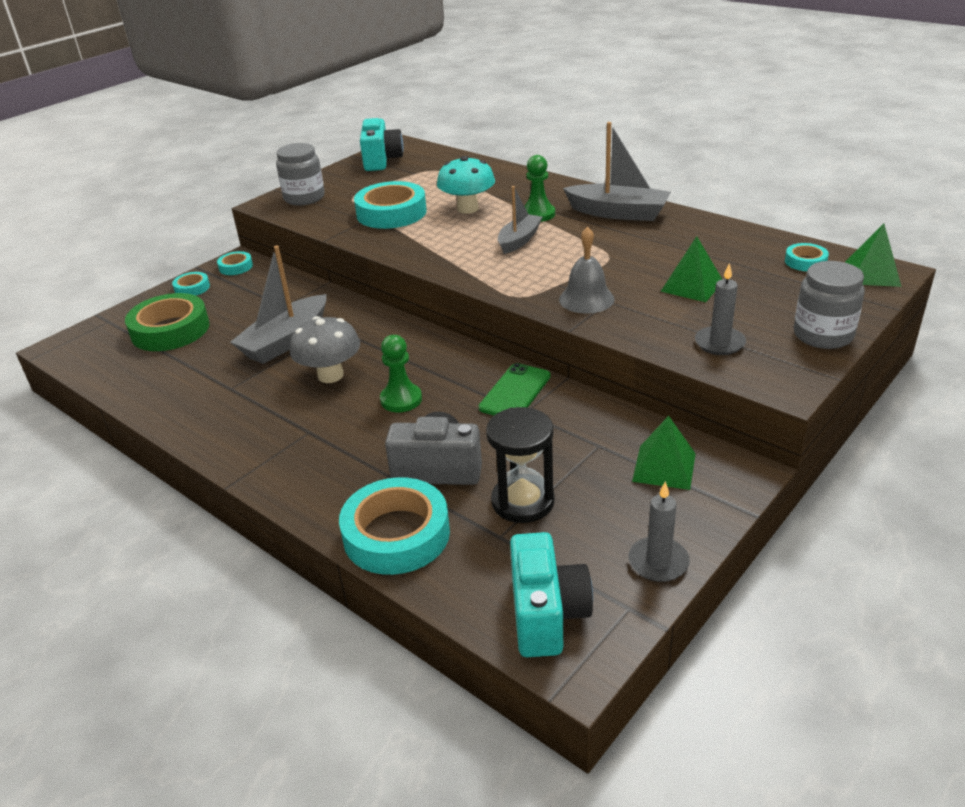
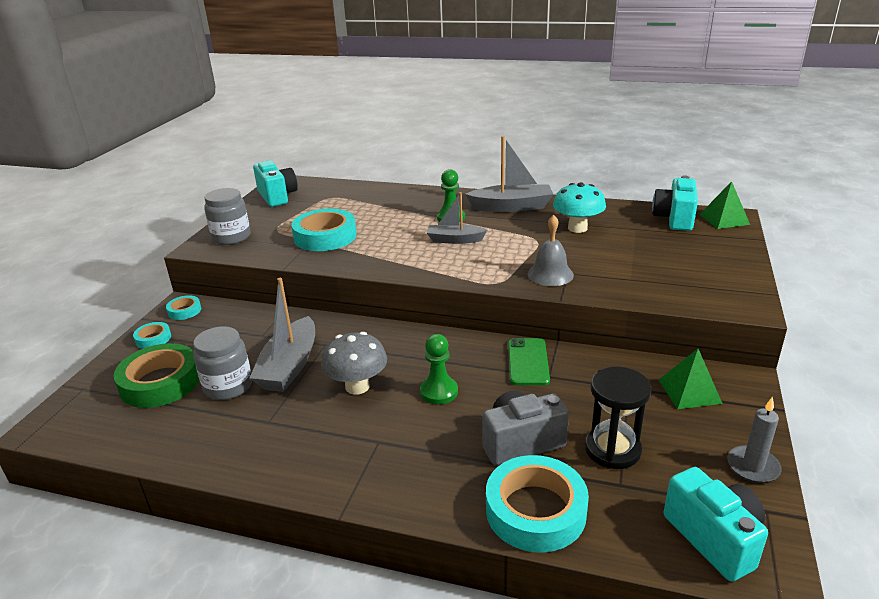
camera: 25 degrees left, 5 degrees down
turquoise mushroom [437,156,495,214] -> turquoise mushroom moved to [553,182,606,233]
grey boat [498,186,542,254] -> grey boat turned 90 degrees counterclockwise [427,192,487,244]
green pyramid [660,236,722,302] -> none
grey candle [695,263,746,355] -> none
turquoise tape [785,243,829,271] -> turquoise camera [652,175,698,231]
grey jar [793,261,865,349] -> grey jar moved to [193,326,252,400]

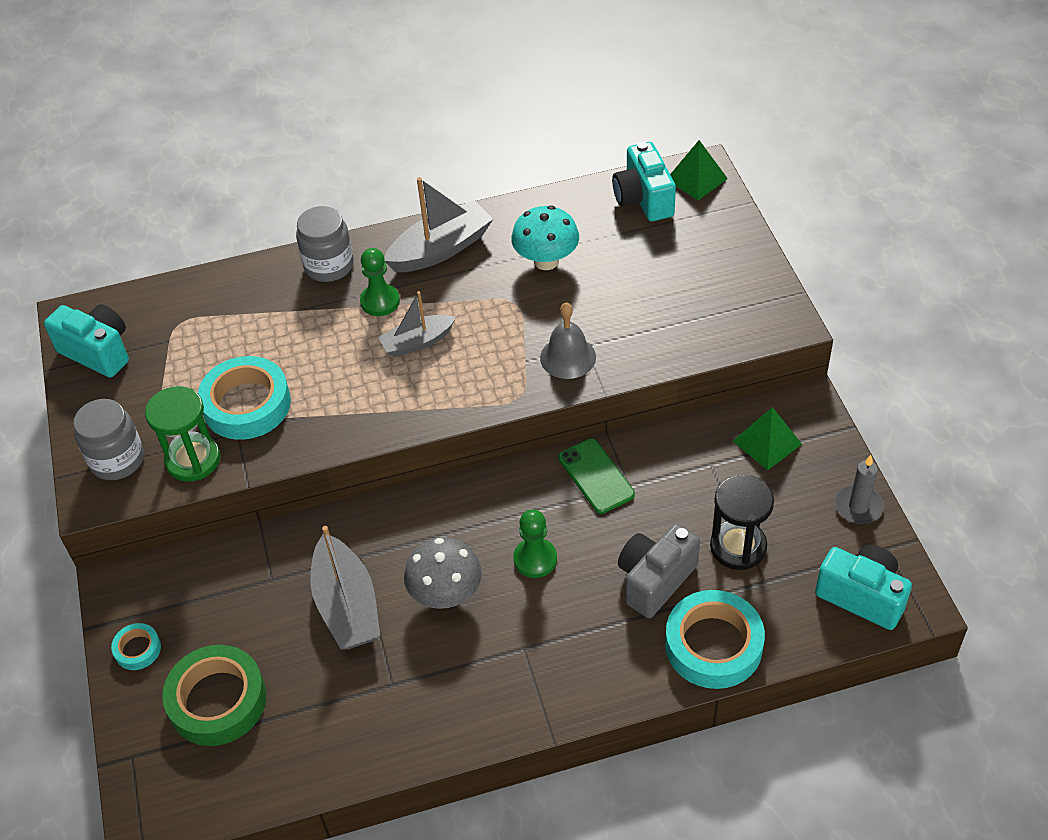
camera: 30 degrees left, 20 degrees up
turquoise tape [166,295,201,320] -> none
grey jar [193,326,252,400] -> grey jar moved to [296,206,354,282]
none -> green hourglass [145,386,220,482]

